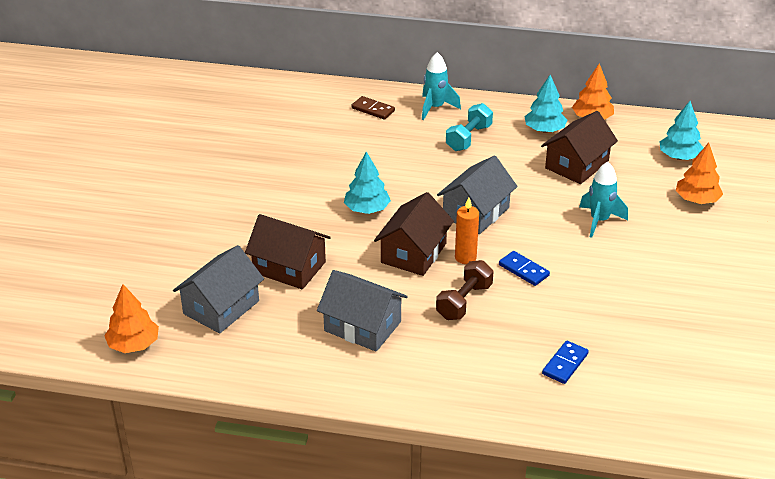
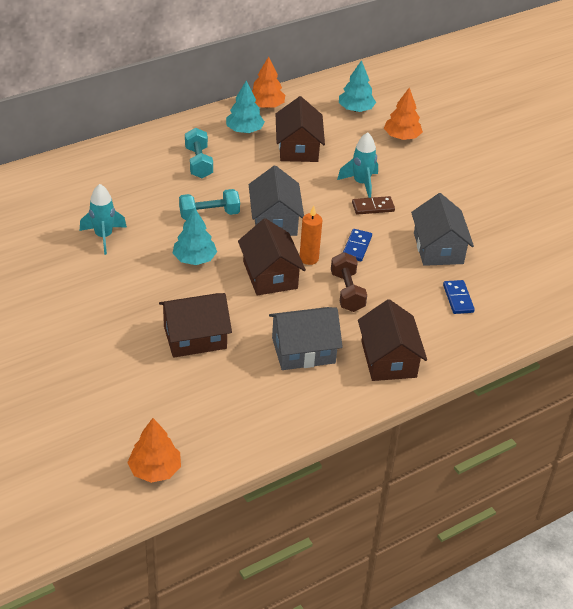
camera: 45 degrees left, 5 degrees up
grey house [173,245,264,333] -> grey house moved to [411,193,474,266]
brown domino [351,96,395,120] -> brown domino moved to [352,196,395,214]
turquoise rocket [422,52,461,120] -> turquoise rocket moved to [80,184,127,255]
blue domino [499,251,550,286] -> blue domino turned 75 degrees counterclockwise [343,229,372,261]
none -> turquoise dumbbell [179,189,240,220]
none -> brown house [358,299,427,381]

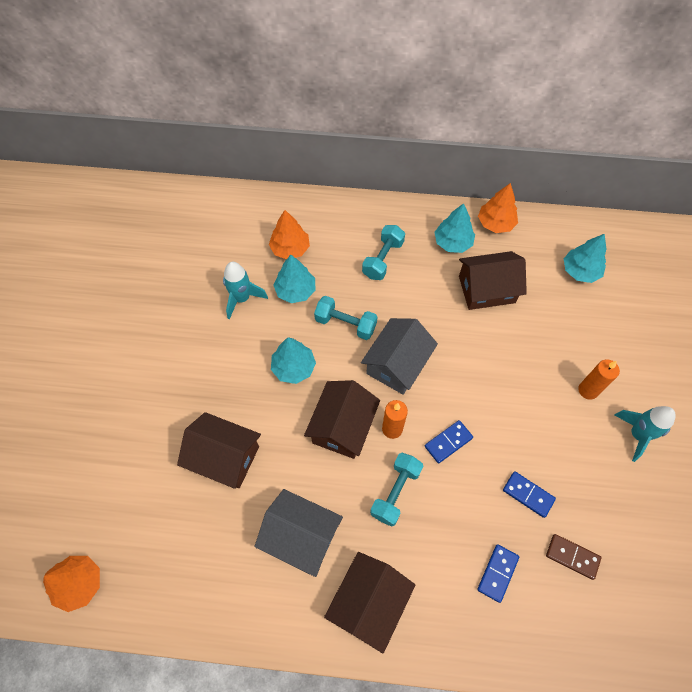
camera: 40 degrees right, 20 degrees up
brown house [276,96,325,162] -> brown house turned 45 degrees clockwise [459,251,527,310]
brown dumbbell [331,252,367,312] -> turquoise dumbbell [370,453,423,526]
turquoise rocket [337,132,378,198] -> turquoise rocket moved to [615,406,676,462]
brown domino [352,196,395,214] -> brown domino moved to [546,534,602,580]
orange tree [384,88,423,140] -> orange tree moved to [269,210,310,259]
grey house [411,193,474,266] -> blue domino [503,471,556,518]
none -> turquoise tree [273,255,315,303]
none -> orange candle [578,360,620,399]

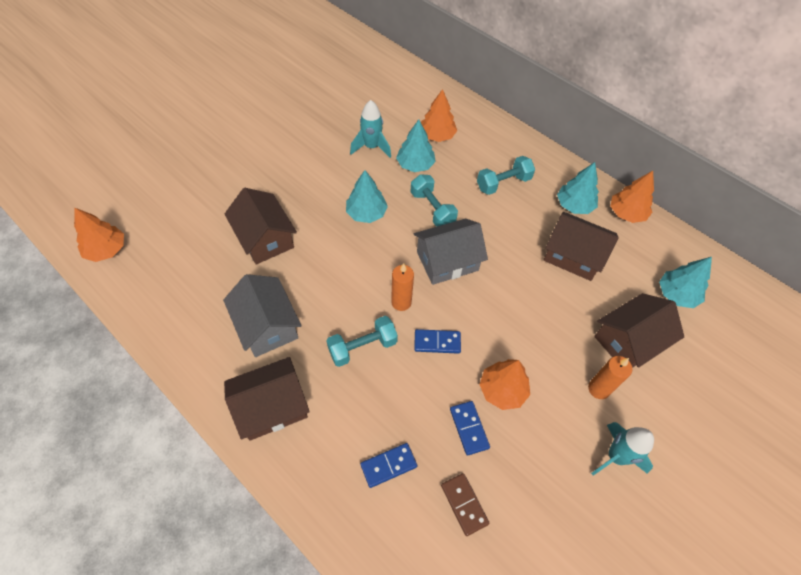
camera: 35 degrees right, 5 degrees down
brown house [304,380,380,459] -> brown house moved to [594,293,684,368]
none -> orange tree [479,359,530,410]

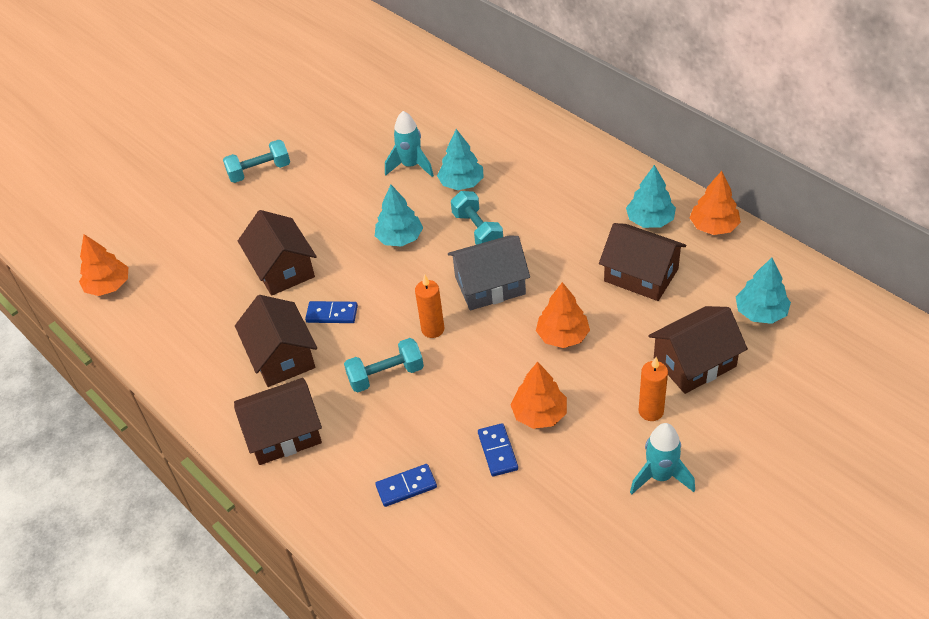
camera: 10 degrees right, 10 degrees down
grey house [223,274,302,357] -> brown house [235,295,317,387]
blue domino [414,329,461,354] -> blue domino moved to [305,301,358,323]
orange tree [421,89,457,142] -> orange tree moved to [536,282,590,348]
brown domino [441,473,490,536] -> none
turquoise dumbbell [477,156,535,195] -> turquoise dumbbell moved to [223,140,290,183]

